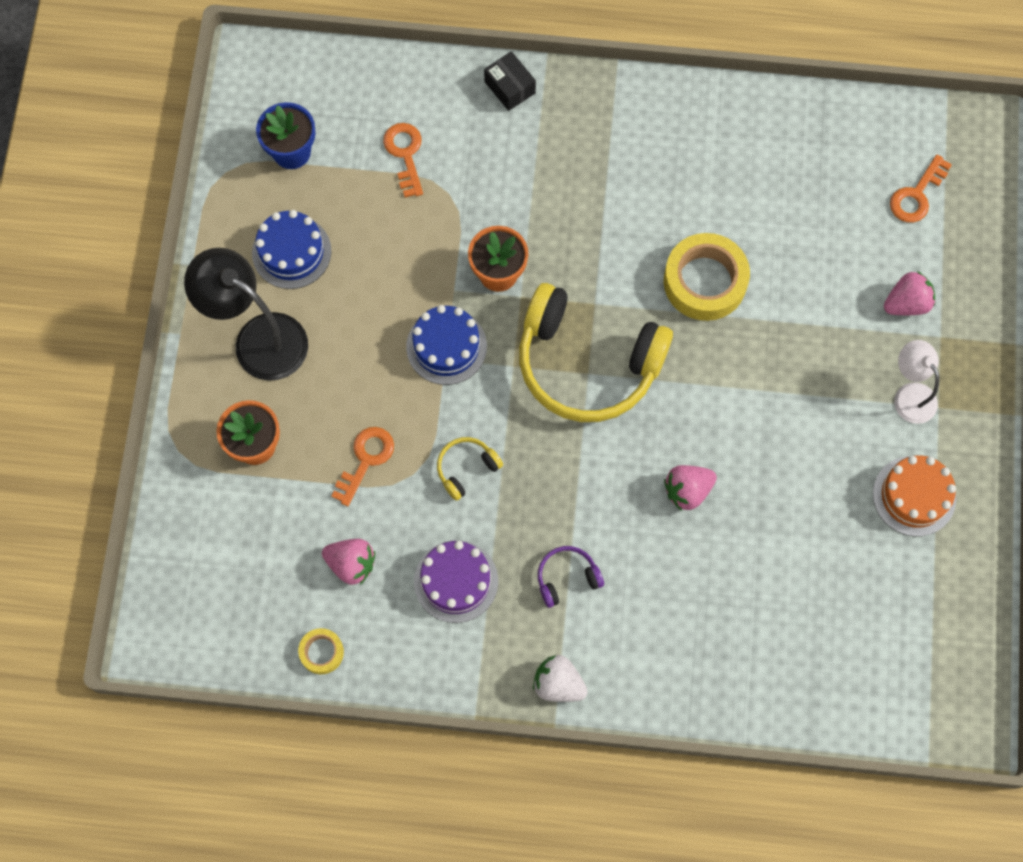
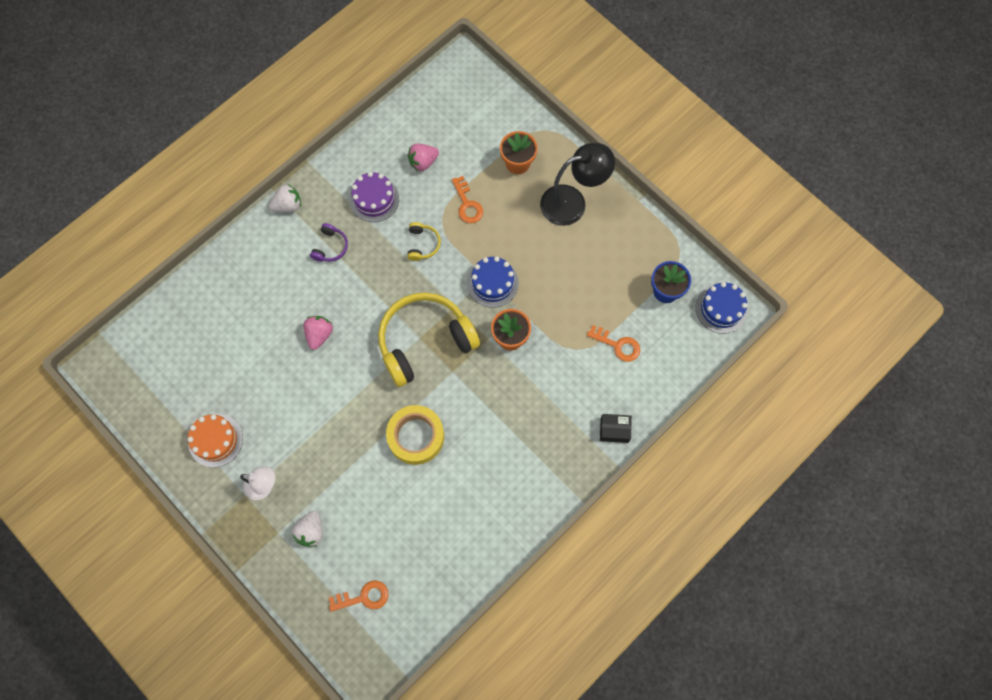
camera: 130 degrees right, 0 degrees up
blue cake [252,210,331,289] -> blue cake moved to [696,282,748,334]
yellow tape [298,628,344,674] -> none
pink strawberry [884,271,935,315] -> white strawberry [292,511,323,547]
orange key [890,154,952,223] -> orange key turned 90 degrees clockwise [329,580,389,612]

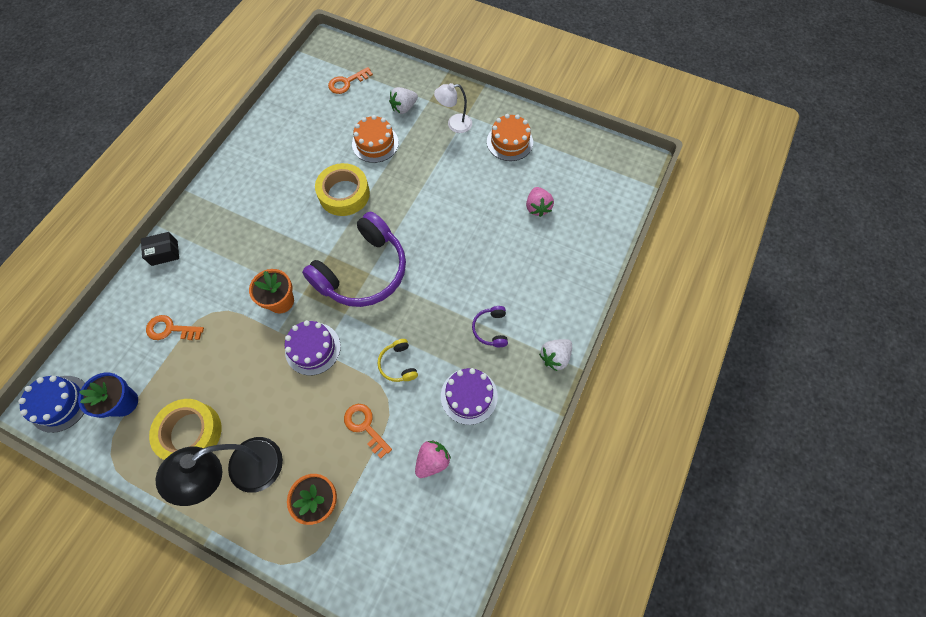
camera: 160 degrees right, 5 degrees down
white strawberry [292,511,323,547] -> white strawberry turned 120 degrees counterclockwise [389,87,418,114]
pink strawberry [304,316,333,350] -> pink strawberry moved to [526,187,554,217]
yellow headphones [378,292,480,387] -> purple headphones [302,212,406,307]
blue cake [467,256,519,308] -> purple cake [285,320,341,376]
none -> yellow tape [149,399,221,460]
none -> orange cake [352,115,399,163]

